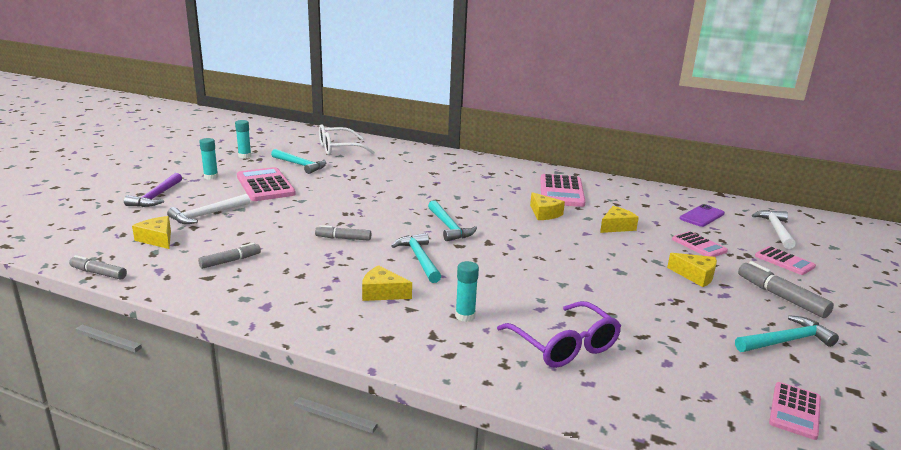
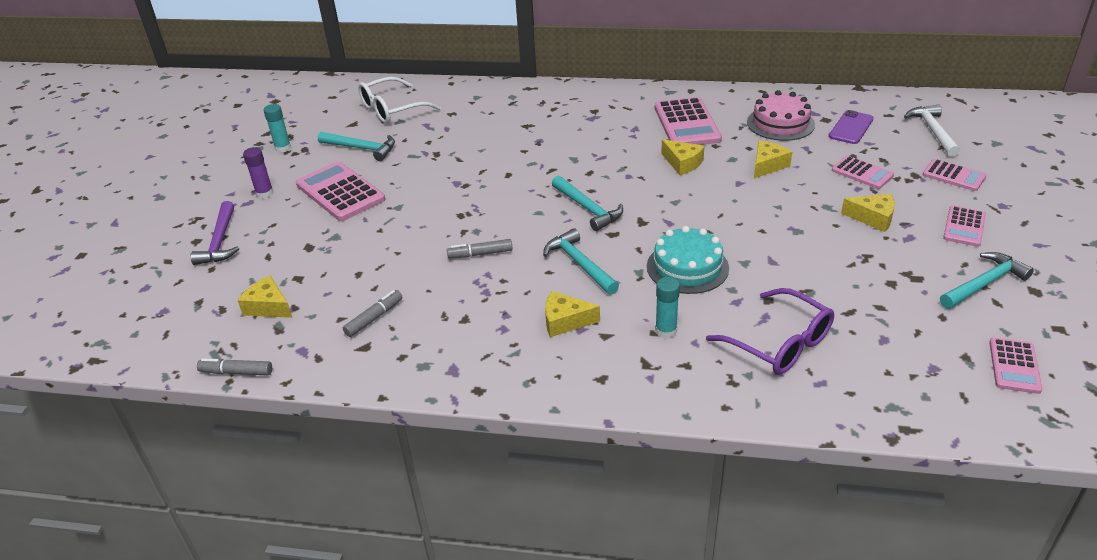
camera: 10 degrees left, 15 degrees up
white hammer [167,194,250,224] -> none
turquoise glue stick [199,138,218,180] -> purple glue stick [243,147,273,199]
grey marker [738,261,834,318] -> pink calculator [943,206,986,247]
none -> turquoise cake [647,226,729,294]
none -> pink cake [747,90,815,141]

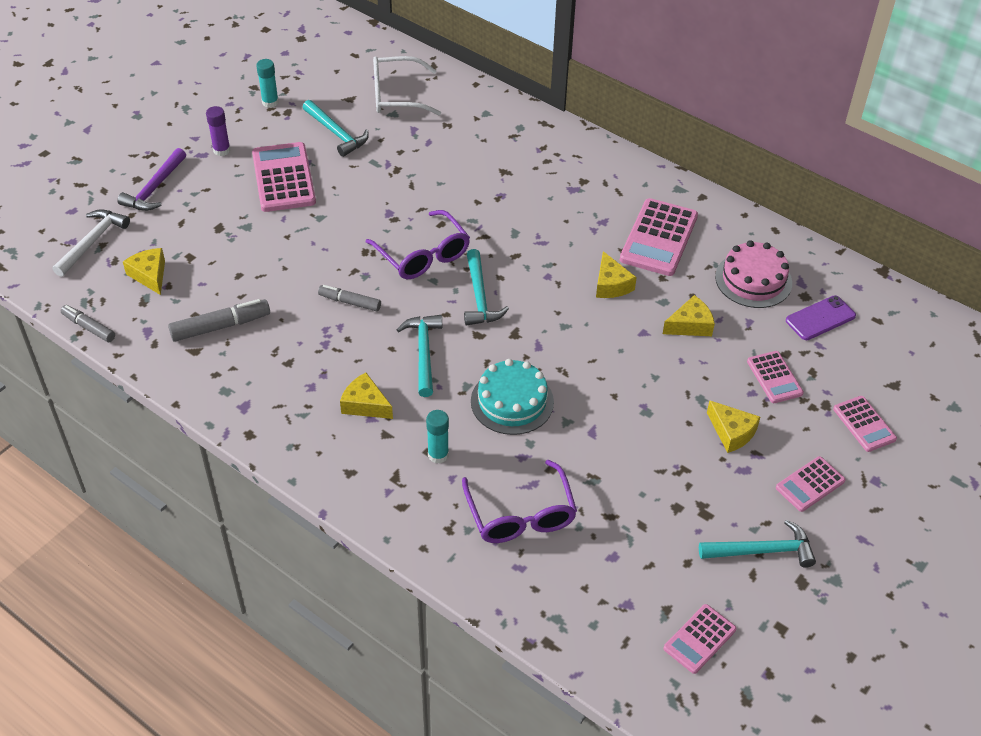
camera: 25 degrees right, 10 degrees up
grey marker [343,290,402,337] -> grey marker [168,299,270,342], size x1.52
white hammer [904,104,960,157] -> white hammer moved to [52,210,130,277]
none -> purple glasses [366,210,470,279]

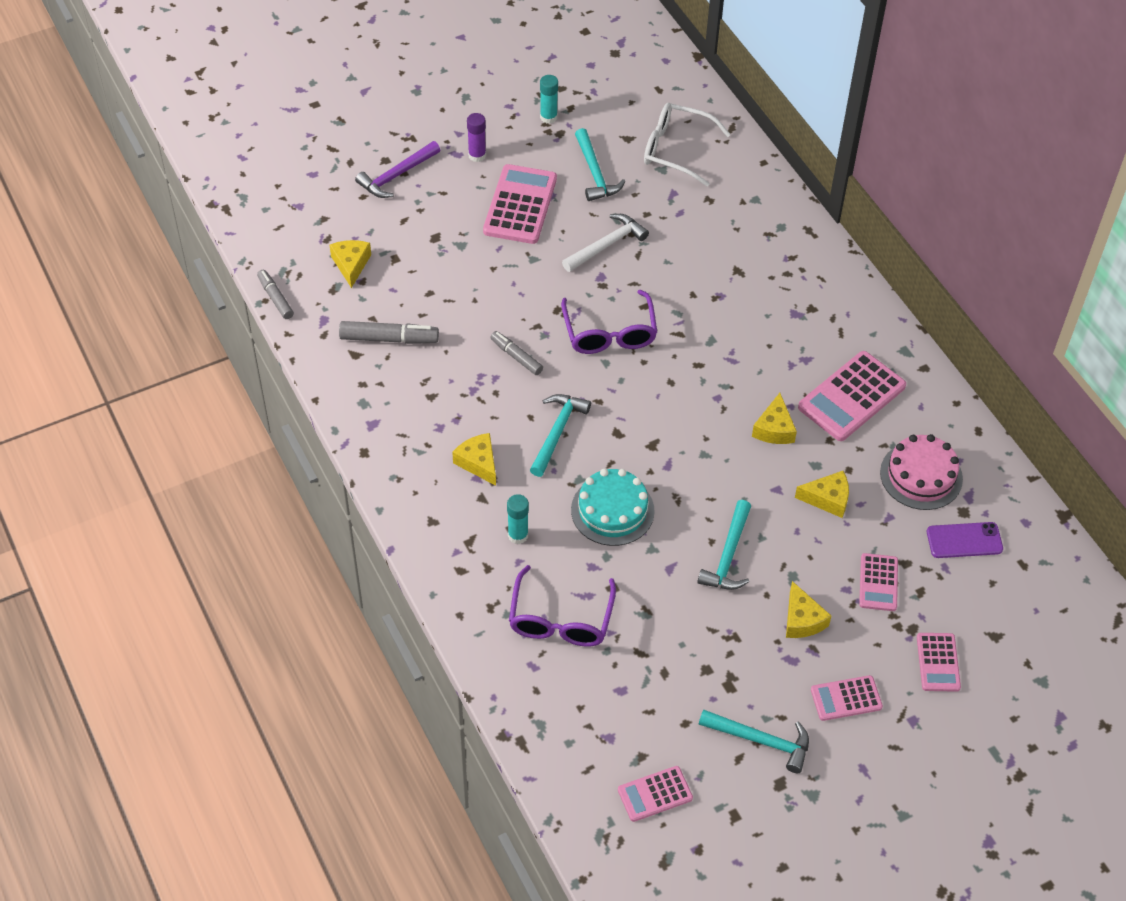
camera: 25 degrees right, 5 degrees up
white hammer [52,210,130,277] -> white hammer moved to [562,214,649,272]
turquoise hammer [464,249,509,326] -> turquoise hammer moved to [697,500,751,590]

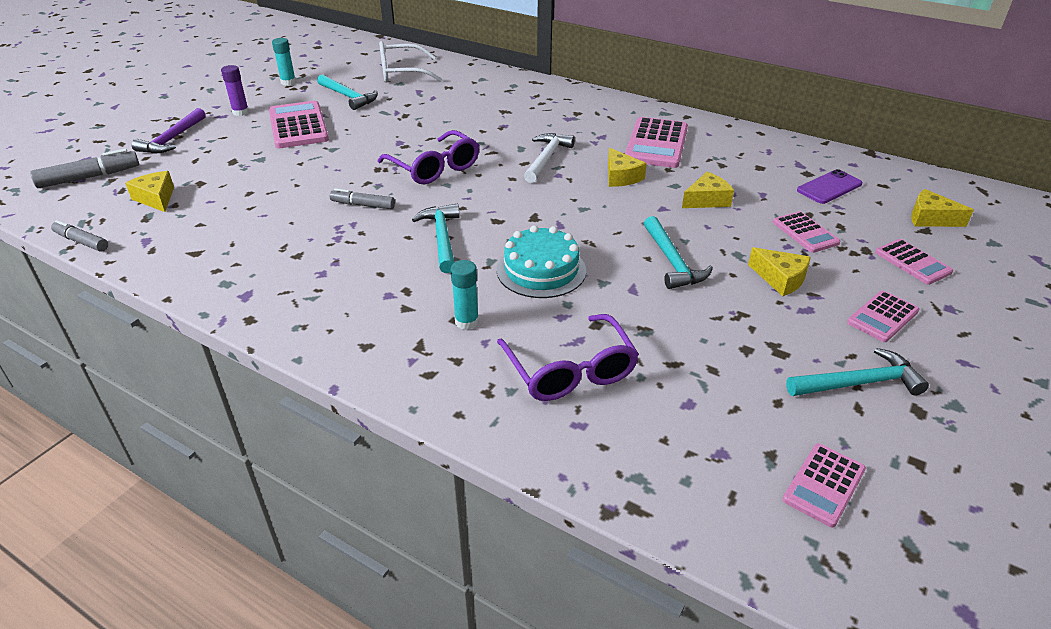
camera: 30 degrees left, 15 degrees down
grey marker [339,321,439,344] -> grey marker moved to [30,149,139,188]
yellow cheese [452,433,496,486] -> yellow cheese moved to [911,189,974,227]
white hammer [562,214,649,272] -> white hammer moved to [524,133,575,183]
pink cake [880,434,963,510] -> none

